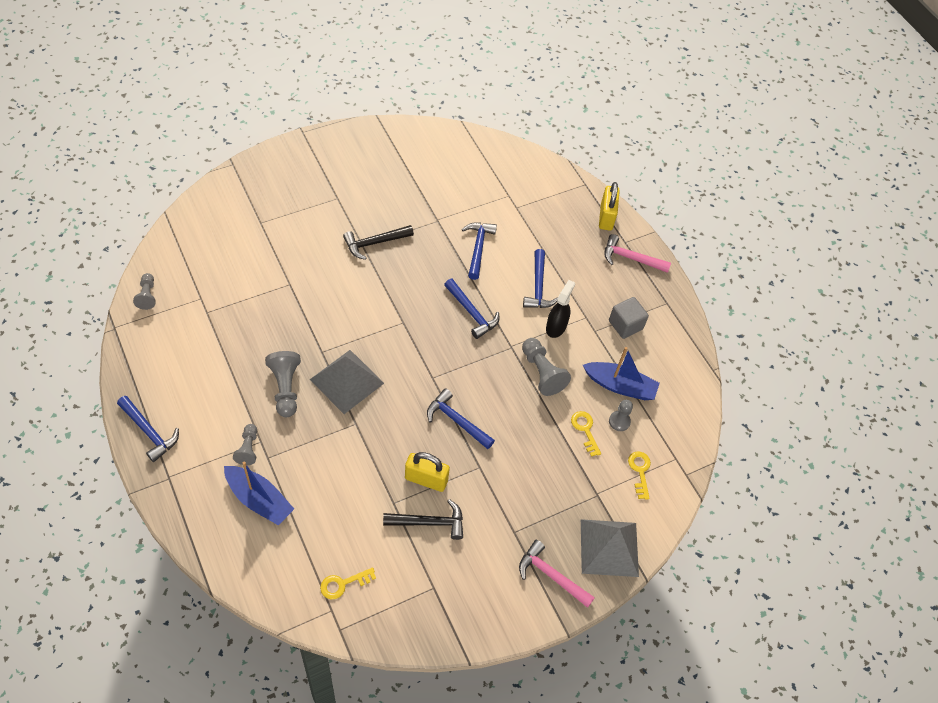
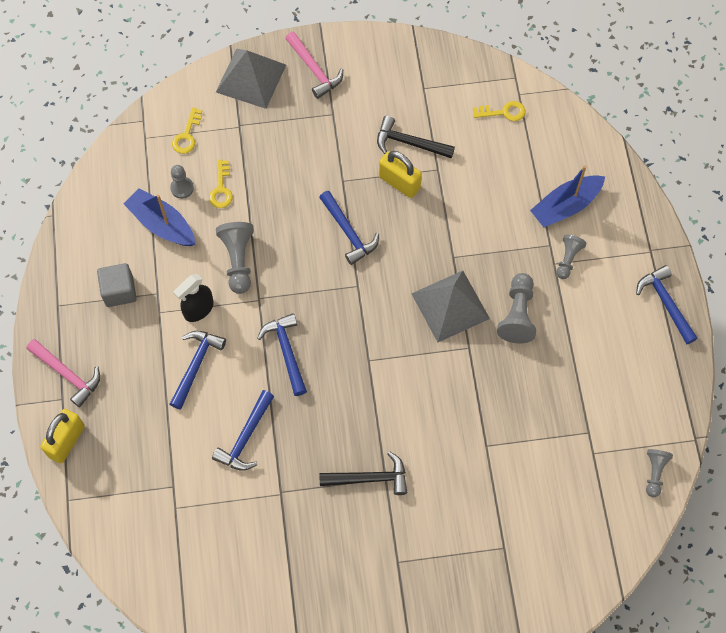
camera: 155 degrees left, 10 degrees up
blue boat [224,462,294,526] -> blue boat turned 90 degrees counterclockwise [530,165,605,227]

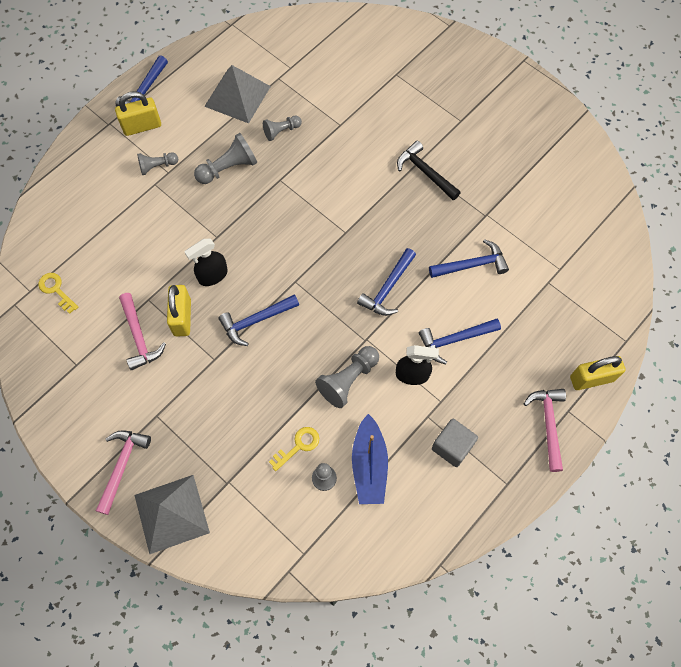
camera: 130 degrees left, 0 degrees up
yellow key [172,107,202,154] -> none
blue hammer [319,191,379,265] -> blue hammer turned 135 degrees counterclockwise [219,294,299,346]
black hammer [377,116,455,158] -> pink hammer [119,293,166,370]
grey pyramid [411,271,490,342] -> grey pyramid moved to [204,65,271,123]
blue boat [530,165,605,227] -> none
grey pawn [646,449,673,497] -> grey pawn moved to [263,116,302,141]
none -> yellow padlock [115,91,161,136]
none -> black spray bottle [184,239,228,286]

